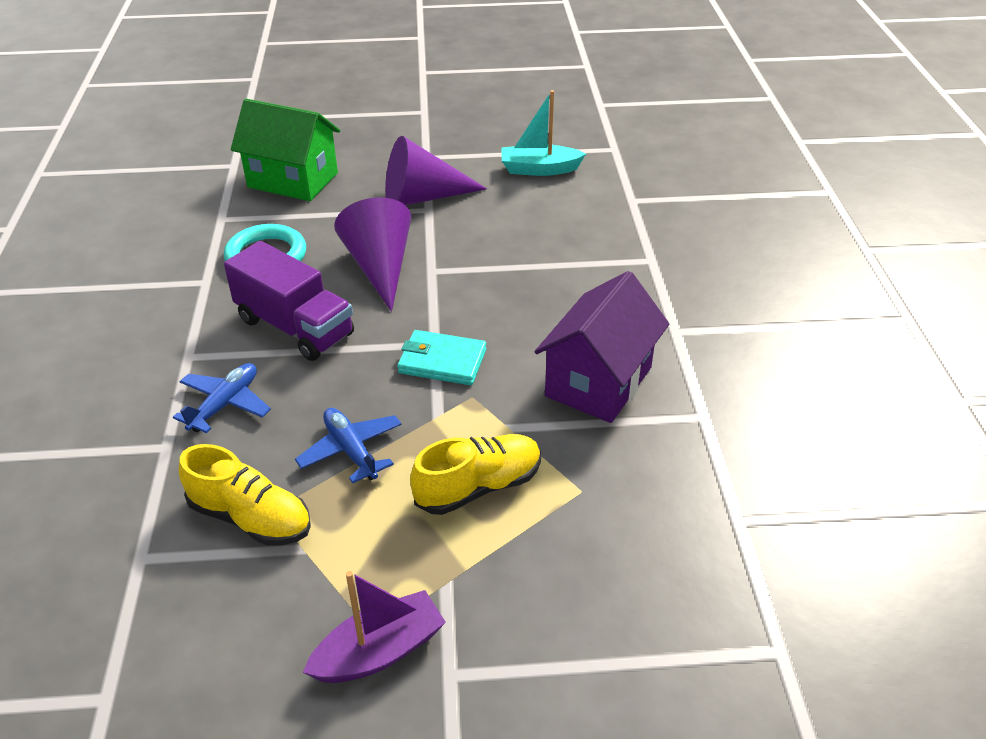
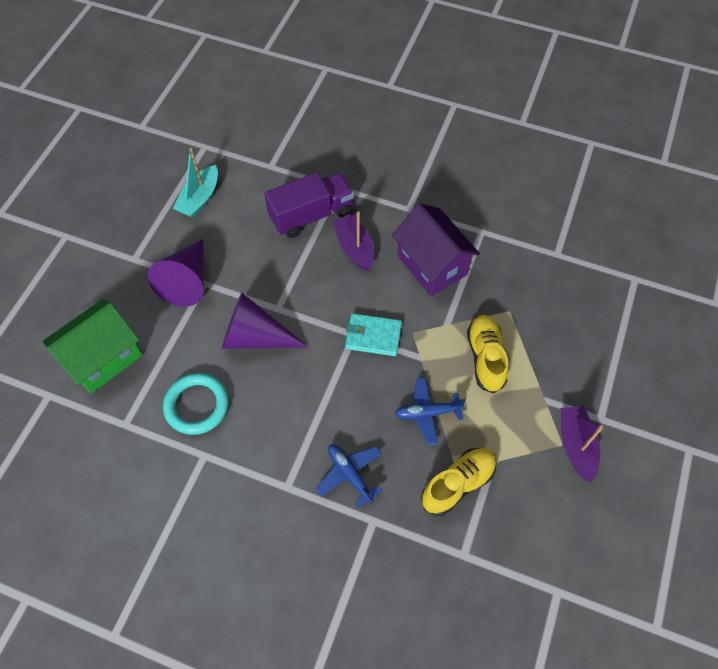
camera: 65 degrees left, 20 degrees up
purple truck [224,241,354,361] -> purple truck moved to [264,172,354,238]
turquoise wallet [397,330,486,385] -> turquoise wallet turned 60 degrees clockwise [345,313,402,356]
none -> purple boat [333,211,374,271]

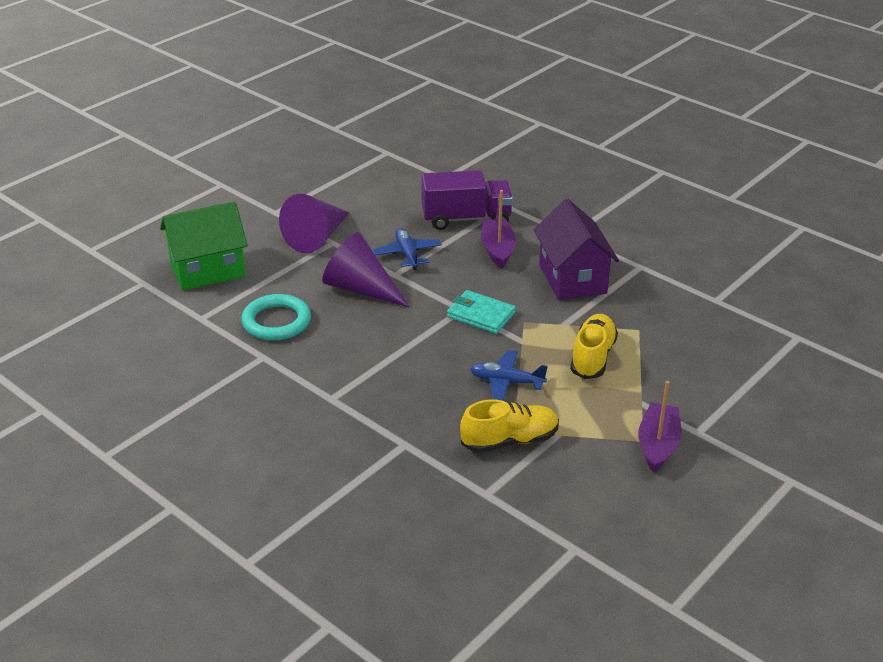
camera: 20 degrees right, 25 degrees down
turquoise boat [173,148,218,218] -> none
blue plane [316,444,383,508] -> blue plane moved to [372,228,442,270]

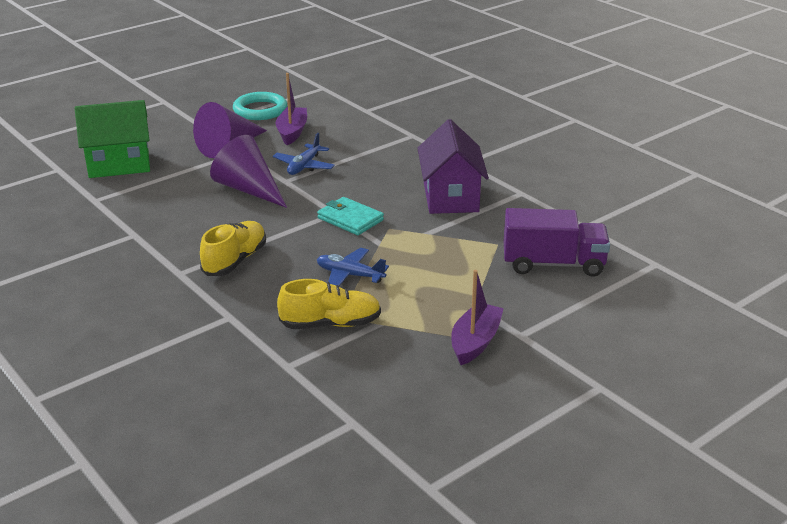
camera: 10 degrees right, 5 degrees down
turquoise ring [241,294,311,341] -> turquoise ring moved to [233,92,287,120]
blue plane [372,228,442,270] -> blue plane turned 150 degrees counterclockwise [273,133,335,175]
purple truck [421,170,513,230] -> purple truck moved to [504,208,610,277]
purple boat [481,190,516,269] -> purple boat moved to [276,73,307,145]
yellow shoe [570,314,618,379] -> yellow shoe moved to [200,221,266,276]

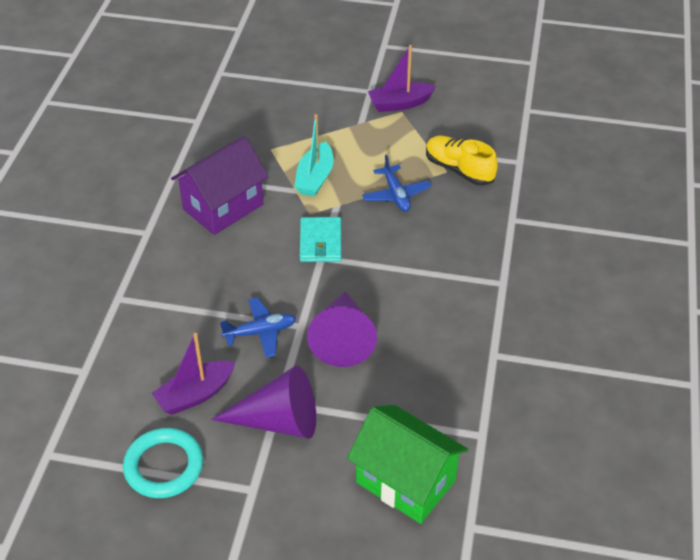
camera: 130 degrees left, 15 degrees up
yellow shoe [200,221,266,276] -> none
purple truck [504,208,610,277] -> none
none -> turquoise boat [294,114,333,197]

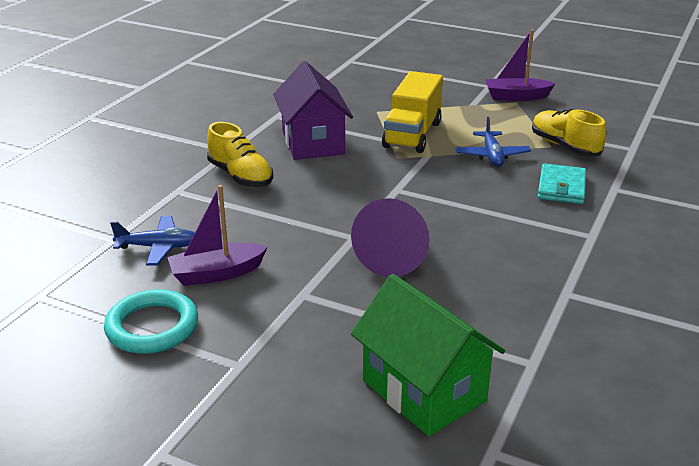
camera: 15 degrees right, 15 degrees down
purple house [171,136,269,235] -> purple house turned 75 degrees counterclockwise [273,61,353,160]
purple cone [211,366,316,439] -> none
blue plane [220,297,296,358] -> blue plane moved to [110,216,195,266]
turquoise boat [294,114,333,197] -> yellow truck [382,71,443,153]
turquoise wallet [300,217,341,262] -> turquoise wallet moved to [538,163,586,204]
none -> yellow shoe [207,122,273,187]

